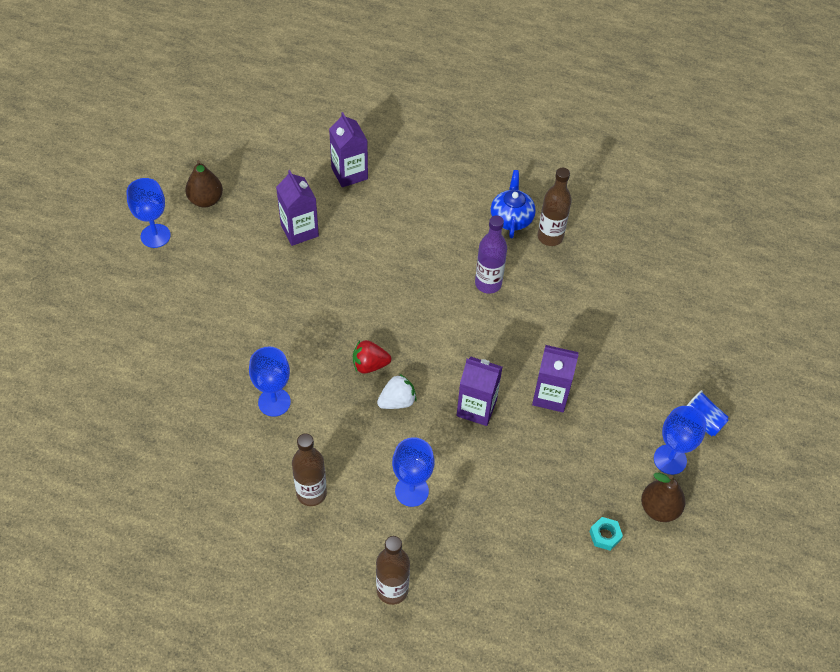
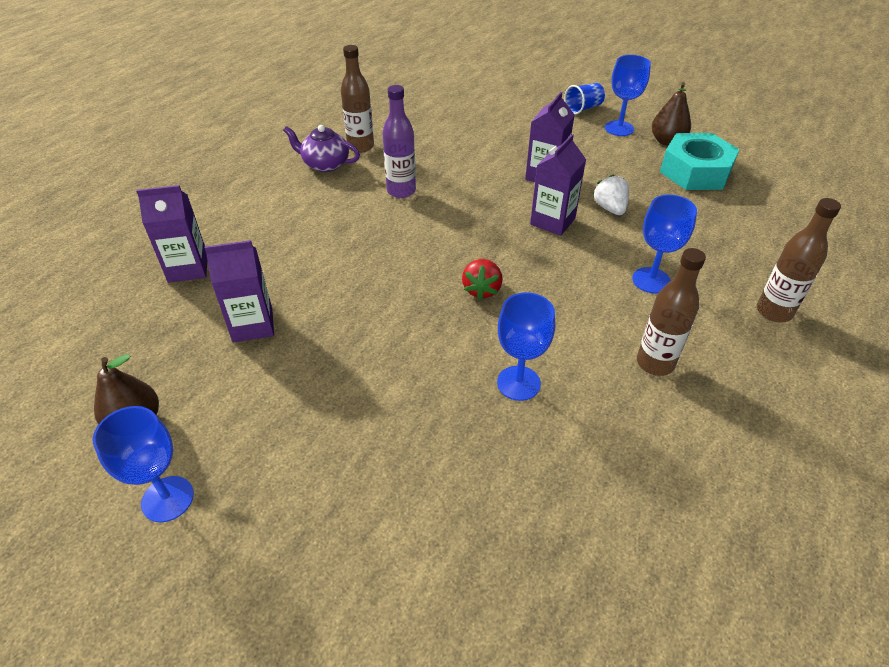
camera: 75 degrees left, 10 degrees down
white strawberry [377,374,416,409] -> white strawberry moved to [593,174,629,215]
blue teapot [491,170,536,238] -> purple teapot [283,125,360,172]
turquoise nut [589,517,623,551] -> turquoise nut [660,133,740,190], size x2.47

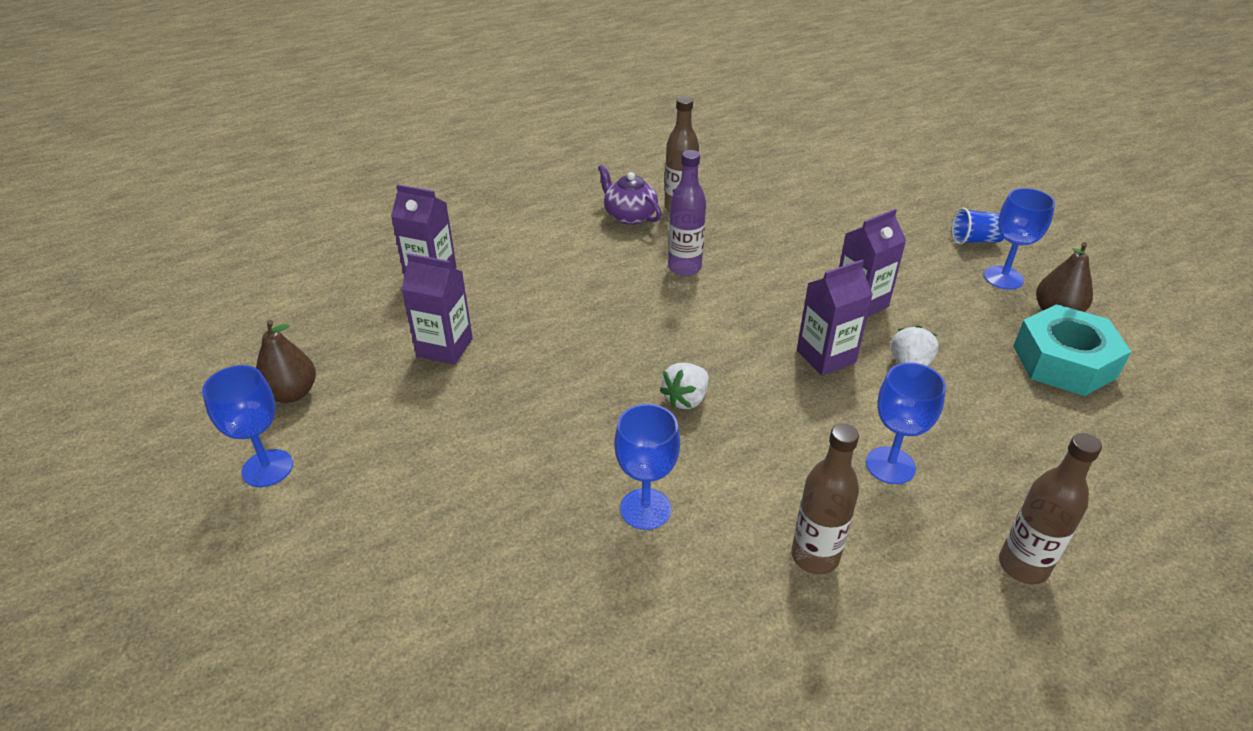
camera: 30 degrees right, 5 degrees down
red strawberry [462,259,503,300] -> white strawberry [660,363,708,409]

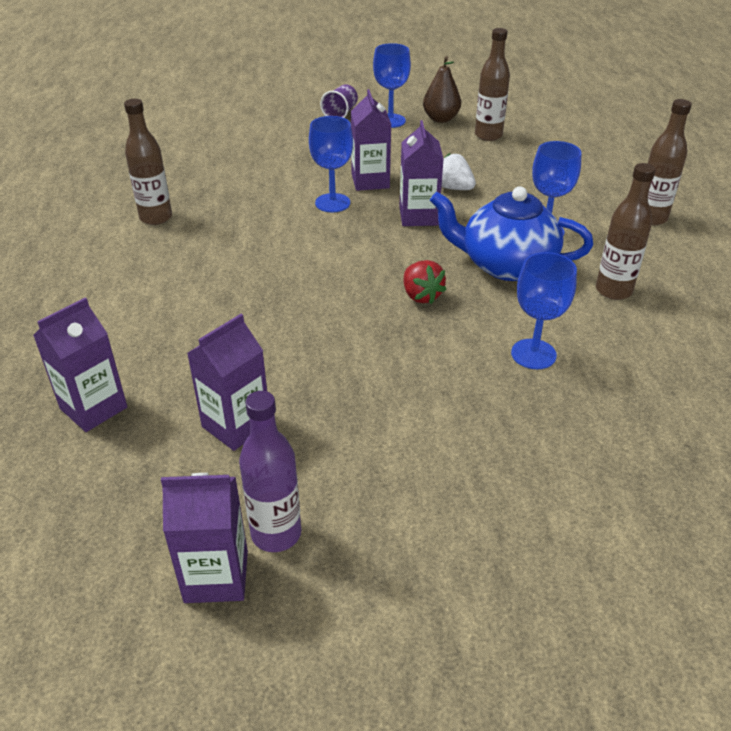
camera: 65 degrees left, 0 degrees up
blue goblet [202,365,293,487] -> blue goblet moved to [309,116,353,212]
brown pear [256,320,316,403] -> purple carton [161,473,248,603]
purple teapot [598,164,662,225] -> none
white strawberry [660,363,708,409] -> red strawberry [404,260,446,304]
purple bottle [668,150,706,276] -> purple bottle moved to [239,391,301,552]
blue cup [952,207,1004,245] -> purple cup [320,84,358,118]
turquoise nut [1013,304,1131,396] -> brown bottle [475,28,510,141]
none -> blue teapot [430,186,593,281]

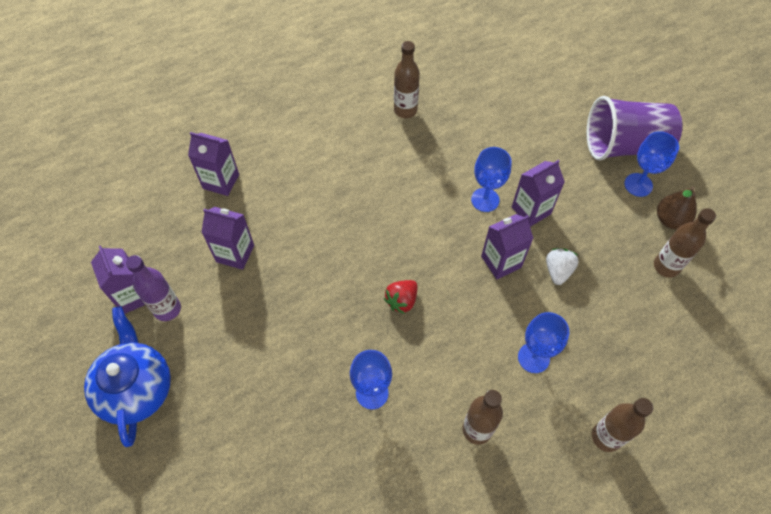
camera: 65 degrees right, 20 degrees up
purple cup [320,84,358,118] -> purple cup [587,96,683,161], size x2.26
blue teapot [430,186,593,281] -> blue teapot moved to [84,306,171,447]

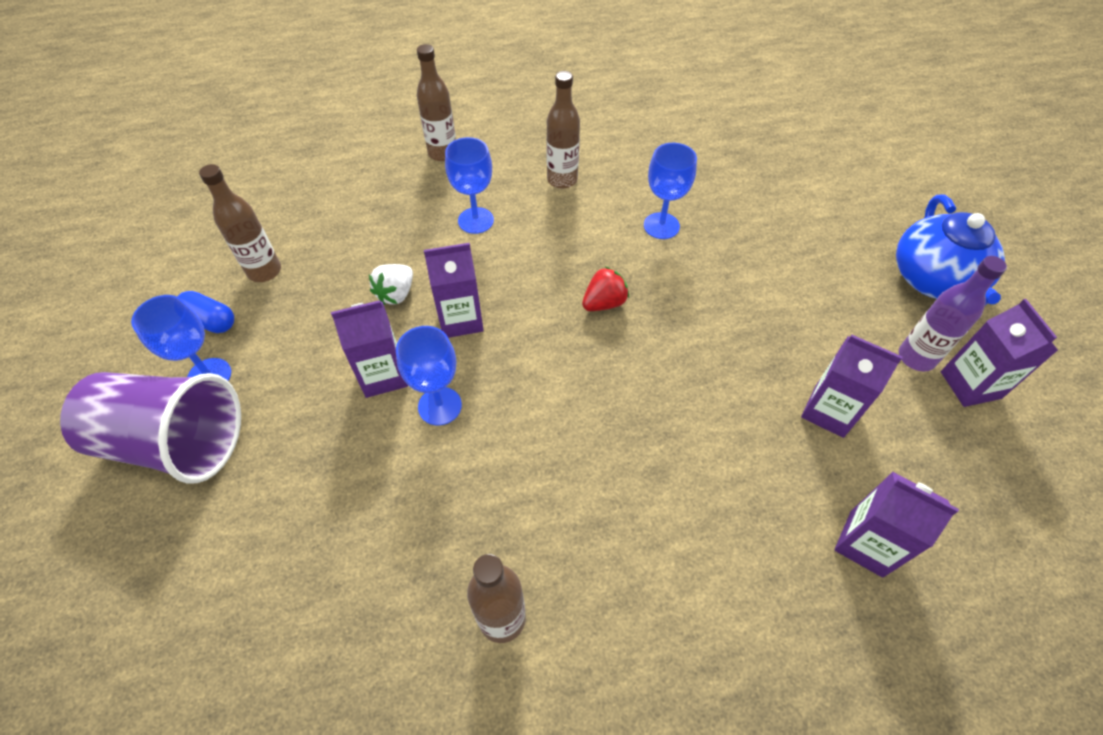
camera: 165 degrees left, 5 degrees down
brown pear [657,186,696,229] -> blue capsule [177,291,234,333]

